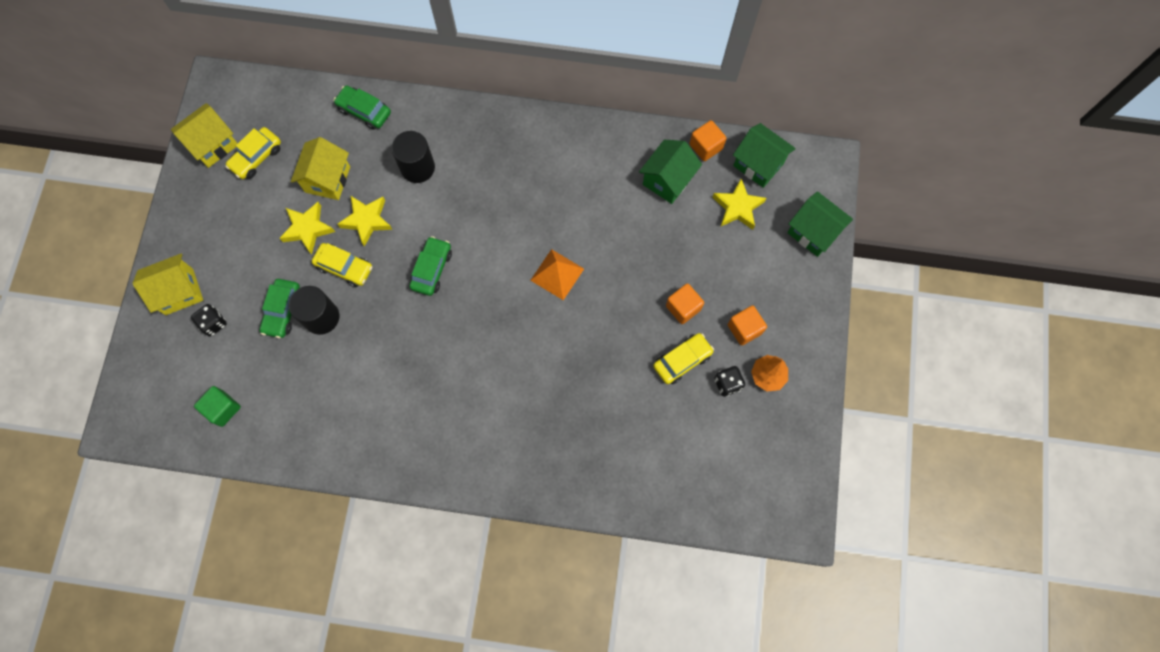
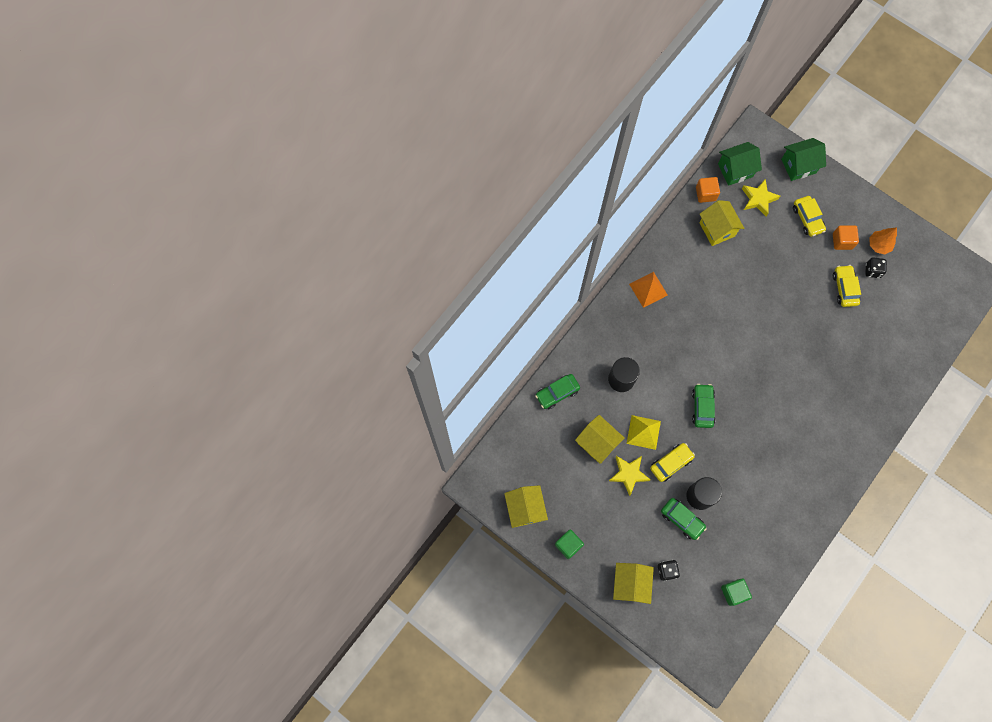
camera: 60 degrees left, 0 degrees up
yellow car [225,127,281,179] -> yellow car moved to [793,196,826,237]
yellow star [337,195,392,247] -> yellow pyramid [627,415,661,450]
green car [409,236,452,296] -> green car turned 45 degrees clockwise [692,384,715,428]
orange pyramid [530,249,584,300] -> orange pyramid moved to [629,272,668,308]
green house [639,140,702,204] -> yellow house [699,200,744,246]
orange cube [666,283,704,324] -> none
none -> green cube [555,529,584,559]

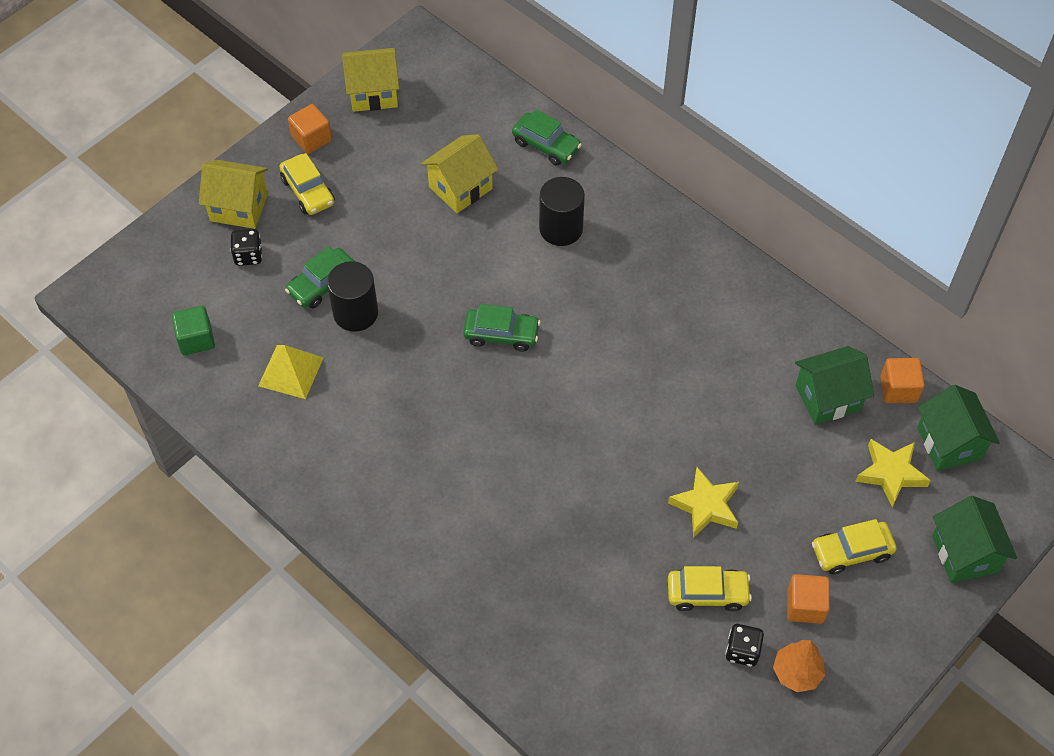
camera: 95 degrees right, 15 degrees down
green car [535,374,580,409] -> green car turned 150 degrees clockwise [512,109,582,166]
green cube [555,529,584,559] -> orange cube [288,104,332,154]
yellow star [609,456,651,496] -> yellow star moved to [668,467,739,538]
yellow pyramid [627,415,661,450] -> yellow pyramid moved to [258,345,324,399]
orange pyramid [629,272,668,308] -> none
yellow car [650,443,695,482] -> yellow car moved to [279,153,335,215]
yellow house [699,200,744,246] -> green house [795,346,874,425]

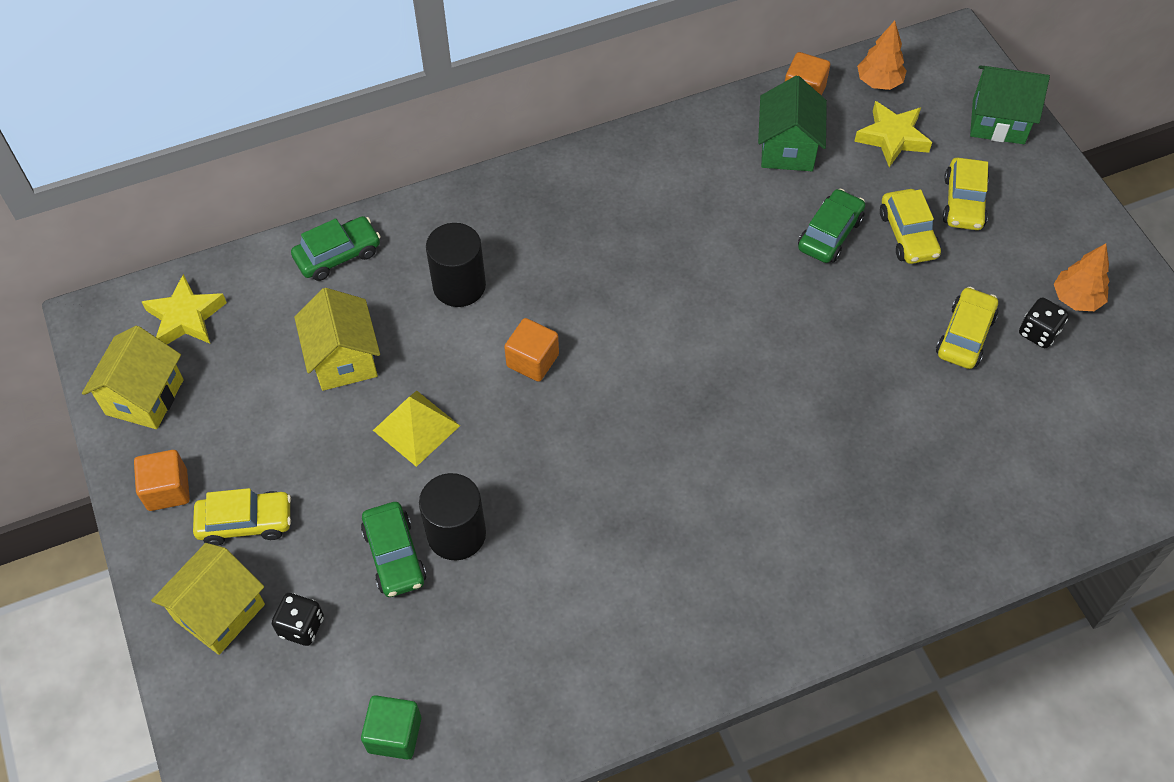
camera: 65 degrees left, 0 degrees up
yellow pyramid [258,345,324,399] -> yellow pyramid moved to [373,391,460,467]
green car [463,304,541,352] -> green car moved to [798,188,865,263]
yellow star [668,467,739,538] -> yellow star moved to [142,274,227,344]
orange cube [787,574,830,624] -> orange cube moved to [504,318,559,382]
green house [917,385,1000,471] -> orange tree [857,21,907,90]
none -> yellow car [880,189,941,264]

